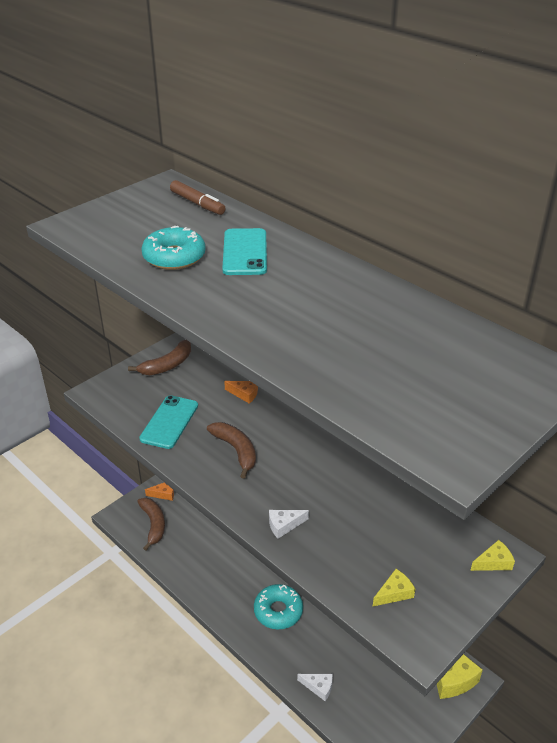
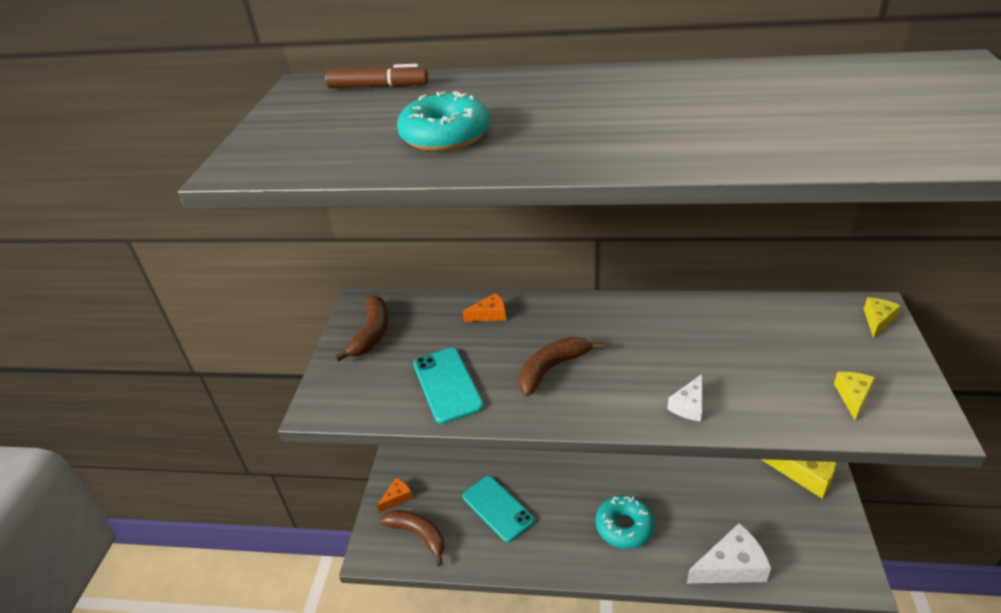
camera: 35 degrees left, 0 degrees up
brown banana [207,422,256,479] -> brown banana turned 60 degrees counterclockwise [518,337,604,396]
turquoise phone [222,228,267,275] -> turquoise phone moved to [463,476,534,543]
white cheese [297,674,333,701] -> white cheese [687,523,771,584], size x1.91

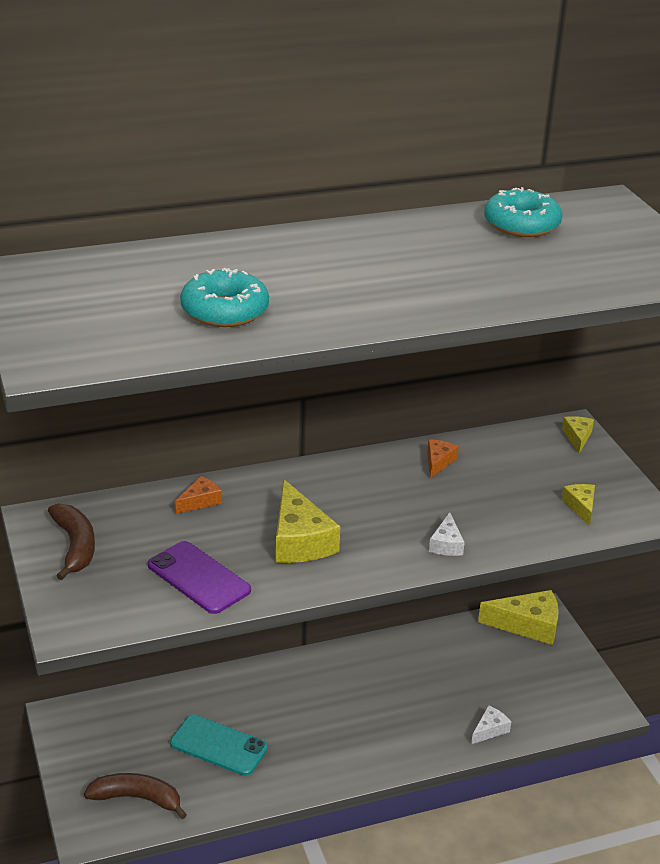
camera: 30 degrees left, 5 degrees down
brown marker [325,64,428,88] -> none
orange cheese [377,478,413,513] -> orange cheese moved to [427,439,459,478]
turquoise phone [413,348,484,424] -> purple phone [148,541,251,614]
brown banana [518,337,604,396] -> yellow cheese [276,479,341,563]
turquoise donut [596,495,655,549] -> turquoise donut moved to [484,187,562,237]
white cheese [687,523,771,584] -> white cheese [471,705,511,744], size x0.52

